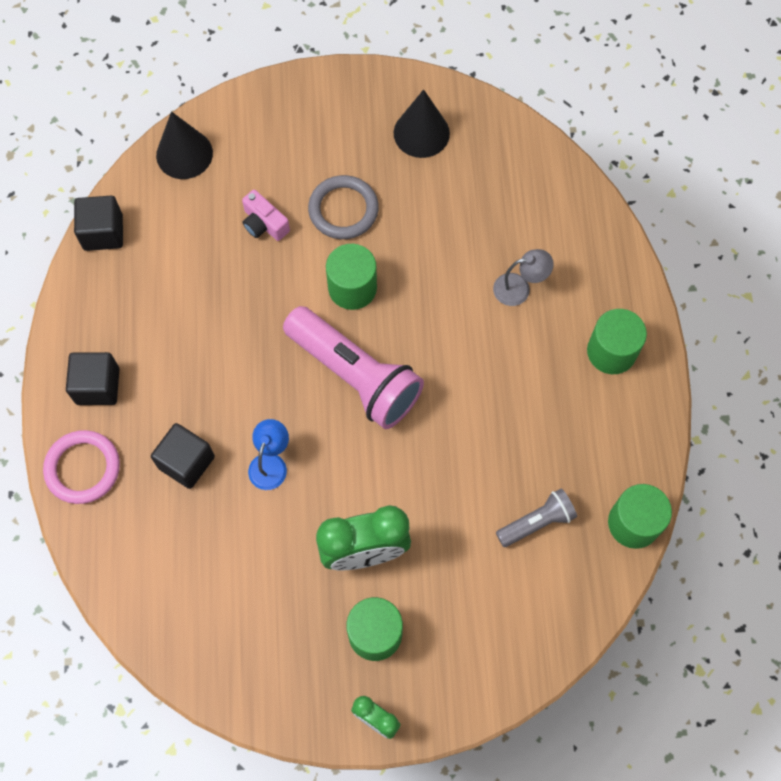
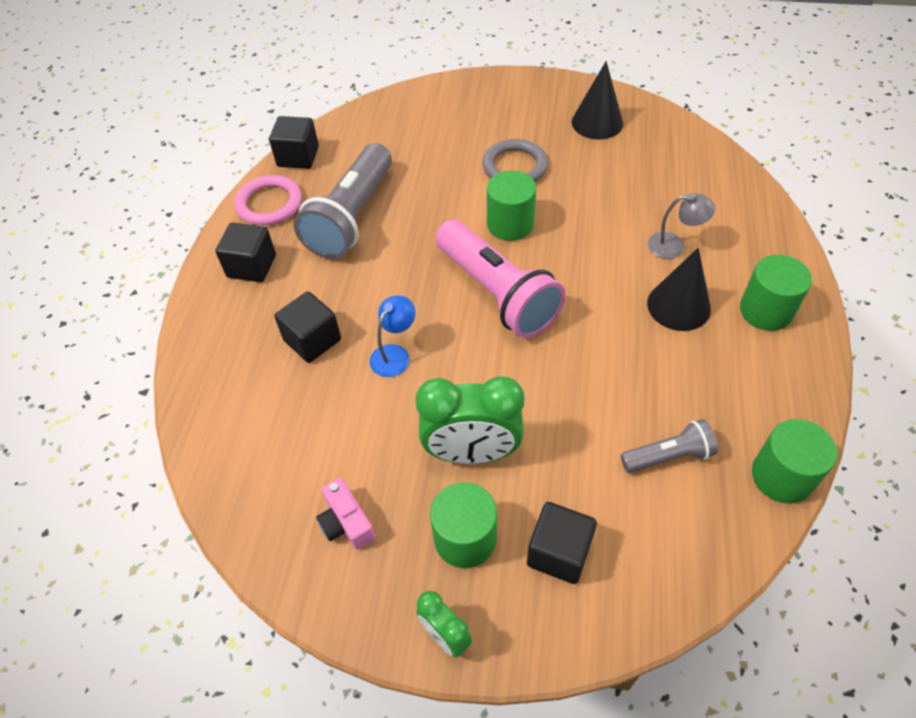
camera: 15 degrees right, 15 degrees down
pink ring [43,430,120,504] -> pink ring moved to [234,175,302,226]
black cone [156,111,213,179] -> black cone moved to [647,248,711,331]
pink camera [242,190,290,241] -> pink camera moved to [316,478,375,550]
none -> grey flashlight [293,143,392,259]
none -> black cube [527,502,597,584]

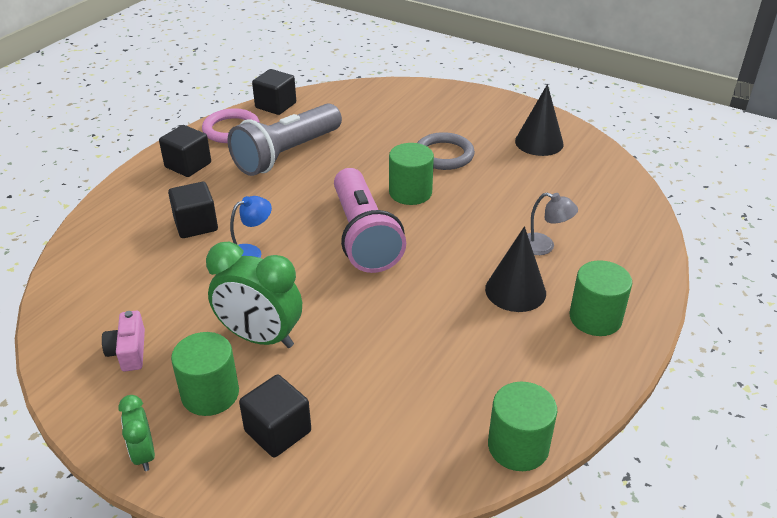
camera: 20 degrees right, 15 degrees down
grey flashlight [621,419,718,473] -> none

